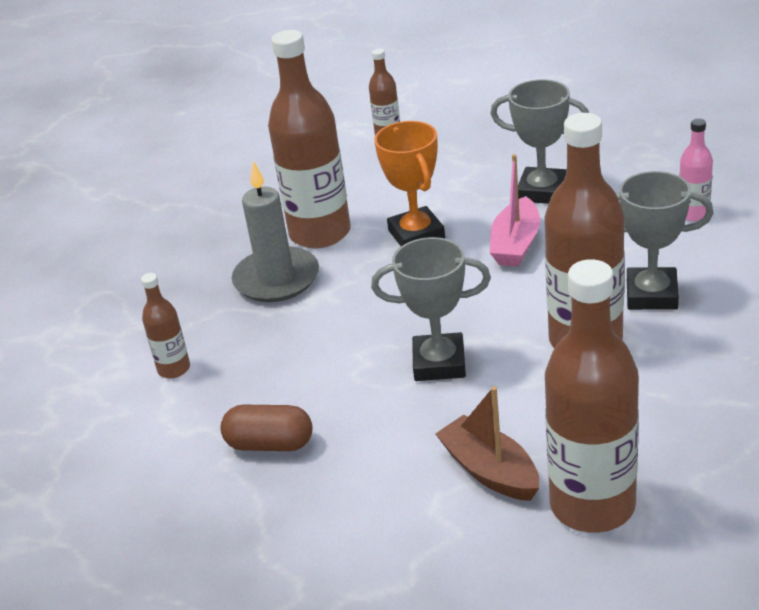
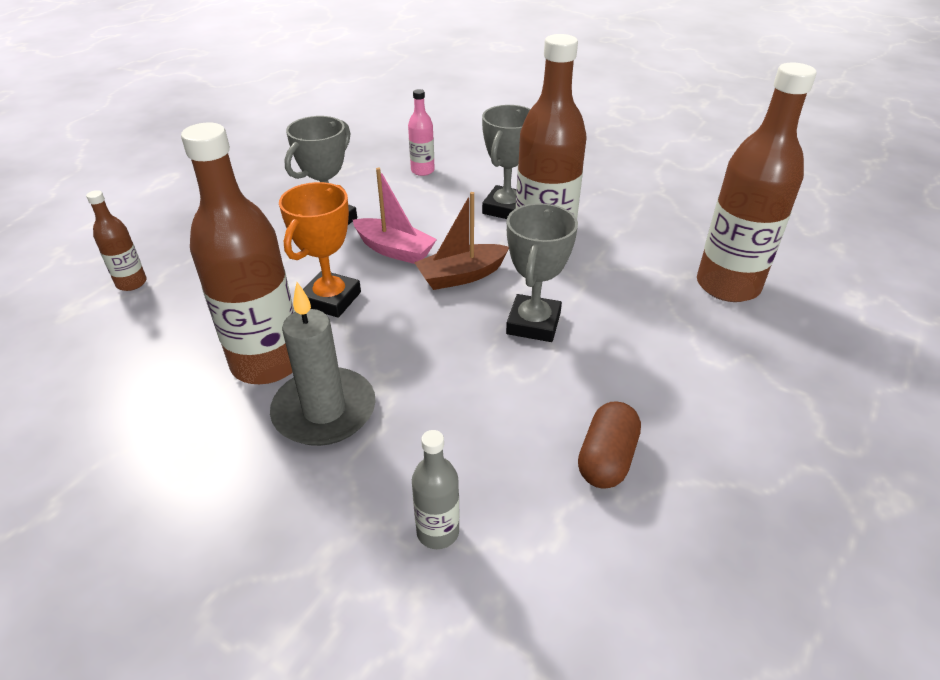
camera: 80 degrees left, 5 degrees up
brown bottle [141,273,190,378] -> grey bottle [412,430,460,549]
orange trophy [374,121,445,246] -> orange trophy turned 60 degrees counterclockwise [279,182,361,318]
brown boat [435,386,539,501] -> brown boat moved to [414,192,509,290]

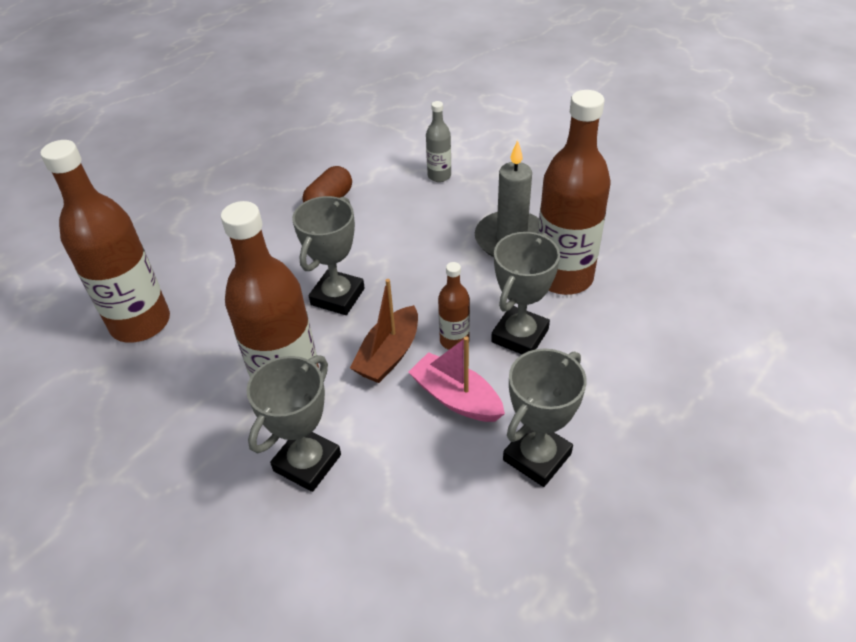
camera: 170 degrees left, 5 degrees up
brown bottle [86,190,147,291] -> brown bottle moved to [438,262,470,350]
orange trophy [279,182,361,318] -> grey trophy [491,232,560,354]
pink bottle [408,89,435,176] -> none
brown boat [414,192,509,290] -> brown boat turned 135 degrees clockwise [350,279,418,383]

